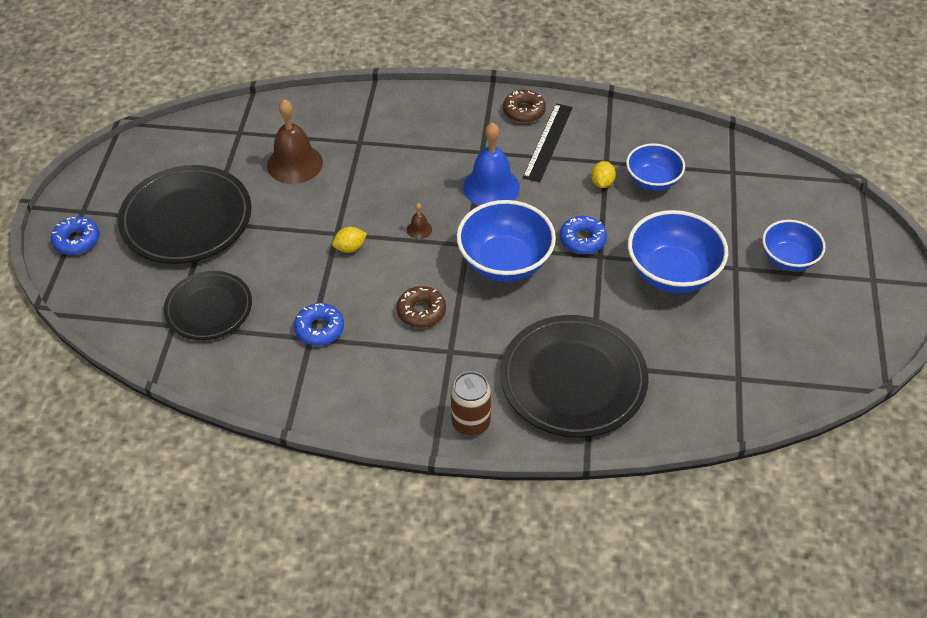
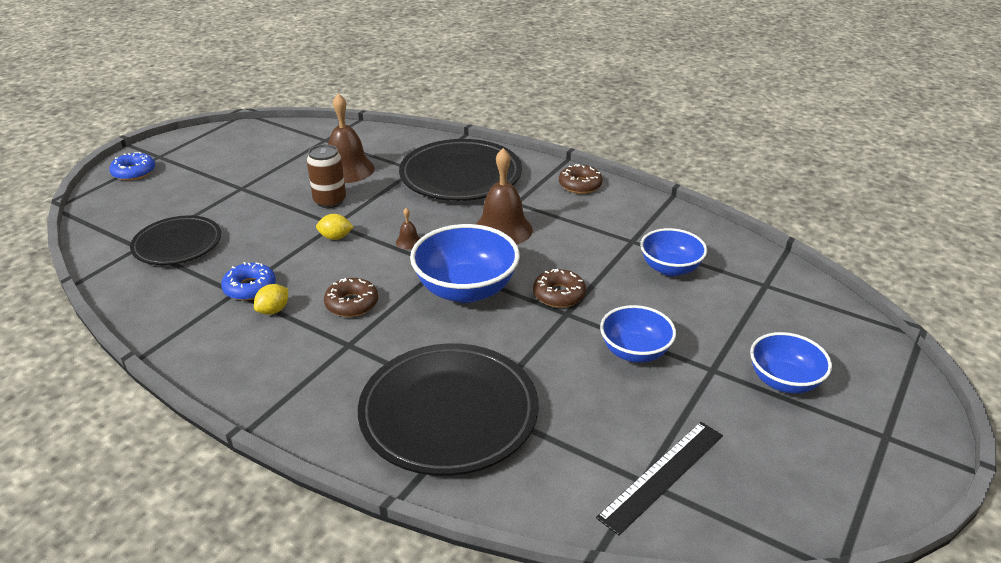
camera: 25 degrees right, 15 degrees down
black plate [118,165,251,264] -> black plate moved to [399,139,522,201]
brown can [451,371,491,436] -> brown can moved to [307,144,346,208]
blue bell [463,122,520,206] -> brown bell [476,148,533,244]
black ruler [523,103,573,182] -> black ruler moved to [596,422,723,535]
blue donut [560,216,607,254] -> brown donut [533,269,586,308]
yellow lemon [591,161,616,188] -> yellow lemon moved to [254,284,288,315]
blue bowl [628,210,728,293] -> blue bowl [600,305,676,363], size x0.63

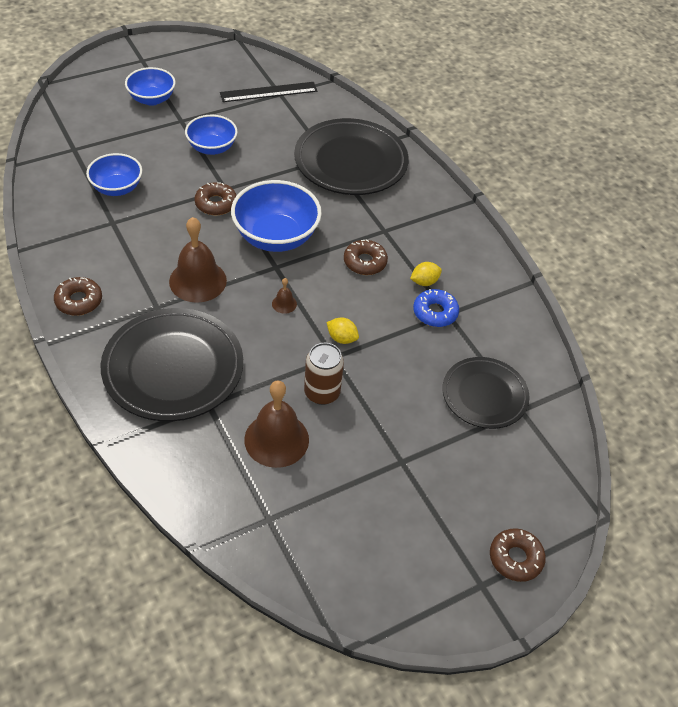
camera: 155 degrees left, 15 degrees up
blue donut [109,152,155,181] -> brown donut [490,528,546,582]

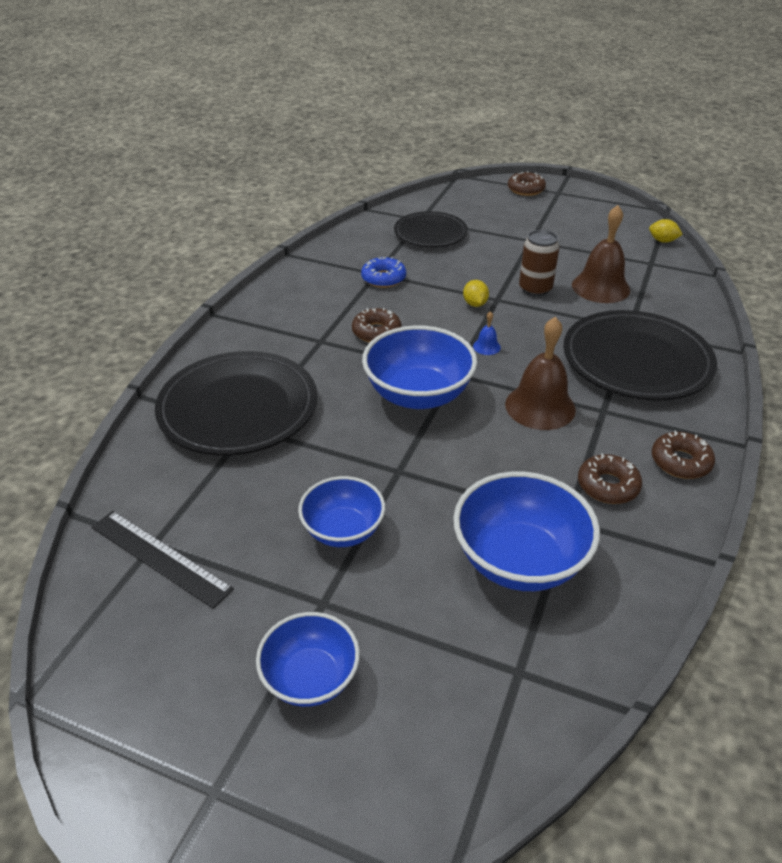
camera: 125 degrees left, 10 degrees down
blue bowl [86,153,142,196] -> blue bowl [453,471,600,591], size x1.58
brown donut [194,182,237,215] -> brown donut moved to [578,453,642,504]
brown bell [272,278,297,314] -> blue bell [473,311,501,355]
yellow lemon [410,262,442,286] -> yellow lemon moved to [649,219,683,243]

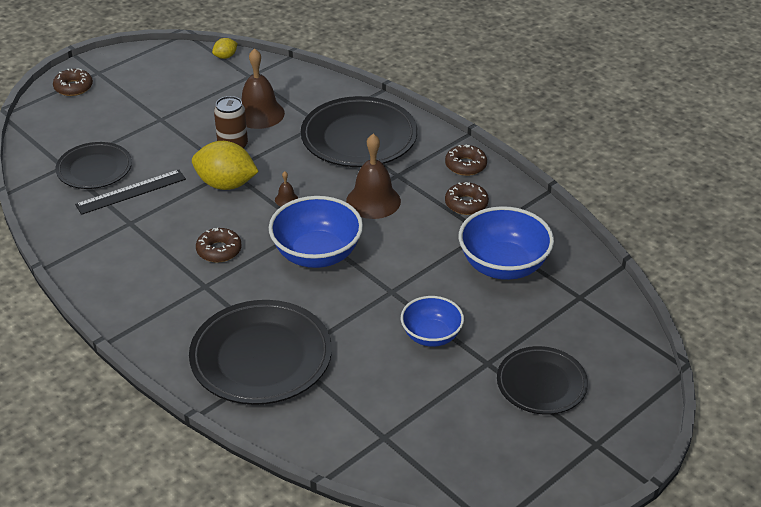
camera: 65 degrees left, 0 degrees up
black ruler [92,511,234,609] -> black ruler moved to [75,170,186,215]
blue bowl [256,612,360,707] -> black plate [497,346,588,415]
blue donut [361,257,406,288] -> none
yellow lemon [463,280,489,307] -> yellow lemon [192,141,259,190], size x2.10
blue bell [473,311,501,355] -> brown bell [275,171,298,207]

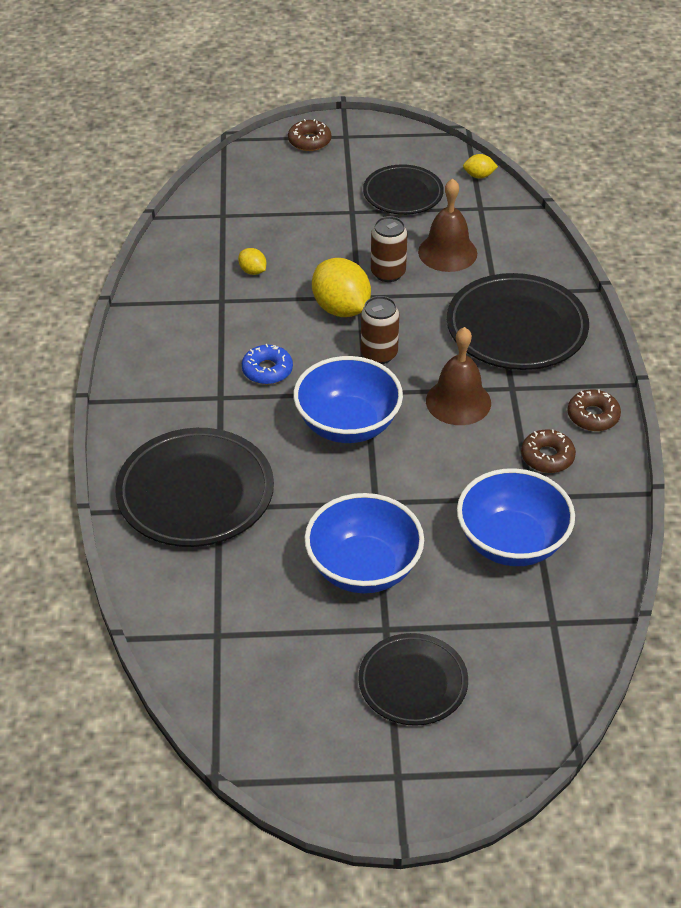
camera: 40 degrees right, 5 degrees up
black plate [56,142,132,189] -> black plate moved to [363,164,444,215]
black ruler [75,170,186,215] -> yellow lemon [238,248,266,275]
brown donut [196,228,242,263] -> blue donut [242,344,293,384]
brown bell [275,171,298,207] -> brown can [361,296,399,364]
blue bowl [401,296,464,347] -> blue bowl [305,493,424,593], size x1.58

